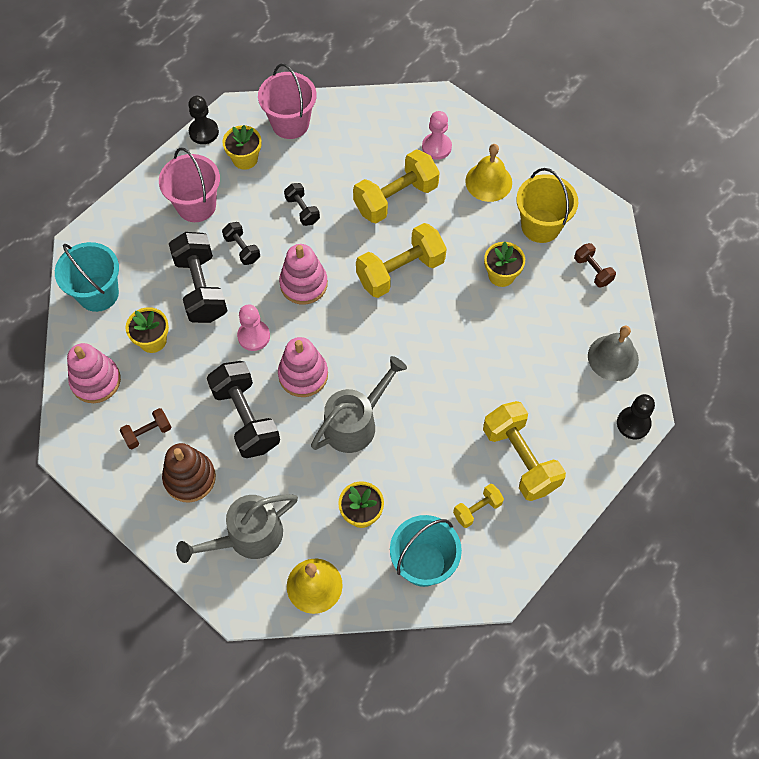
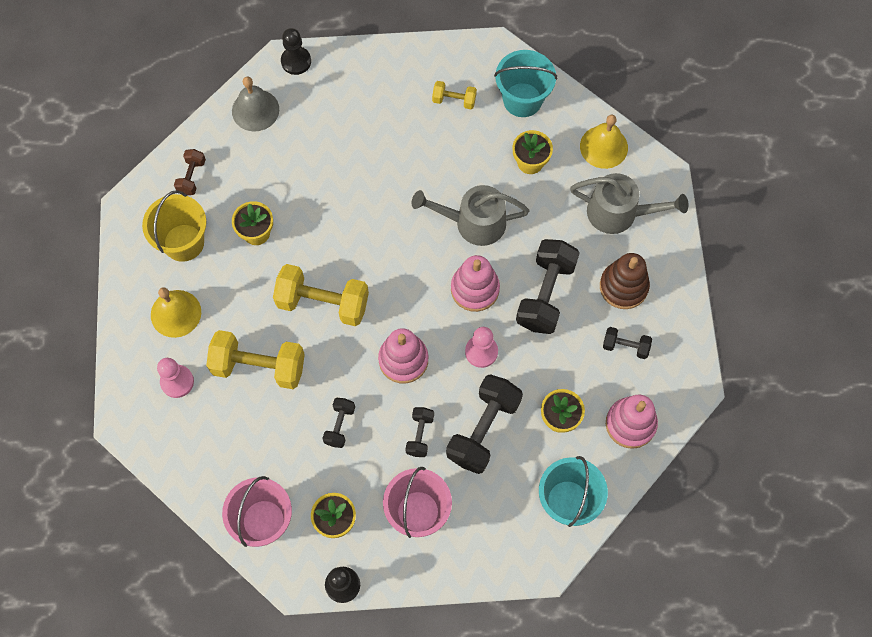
camera: 135 degrees left, 5 degrees up
brown dumbbell [119,408,171,449] -> black dumbbell [603,327,652,359]
yellow dumbbell [483,401,566,501] -> none

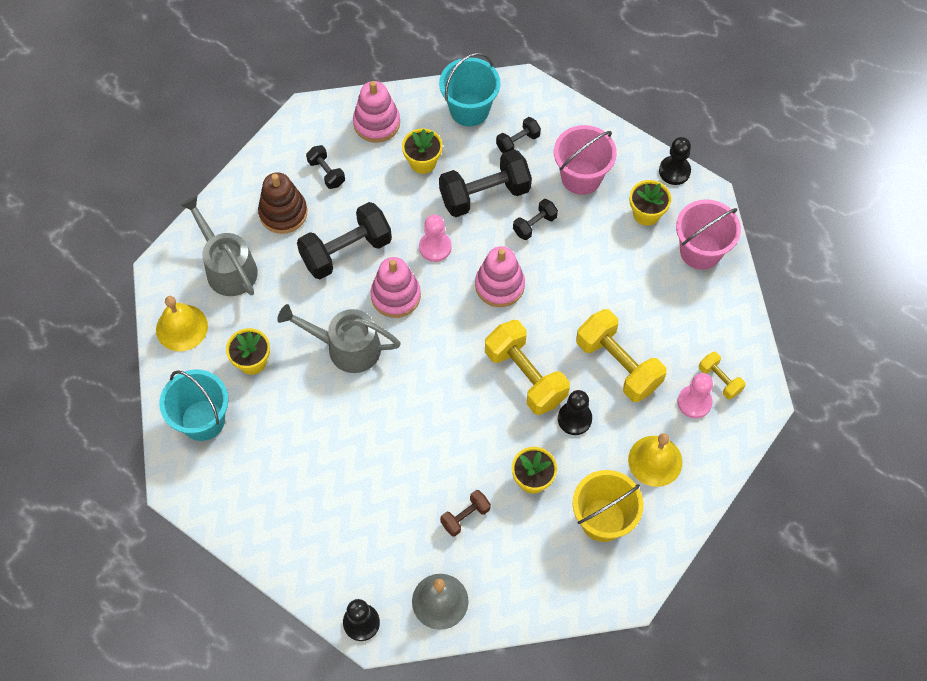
camera: 140 degrees left, 5 degrees down
brown dumbbell [174,149,206,195] -> brown dumbbell moved to [440,490,491,537]
black dumbbell [322,398,355,448] -> black dumbbell moved to [496,117,541,153]
grey watering can [412,185,529,246] -> grey watering can turned 150 degrees clockwise [277,304,401,373]
yellow dumbbell [432,81,477,109] -> yellow dumbbell moved to [699,352,746,399]
none -> black pawn [558,390,592,435]

